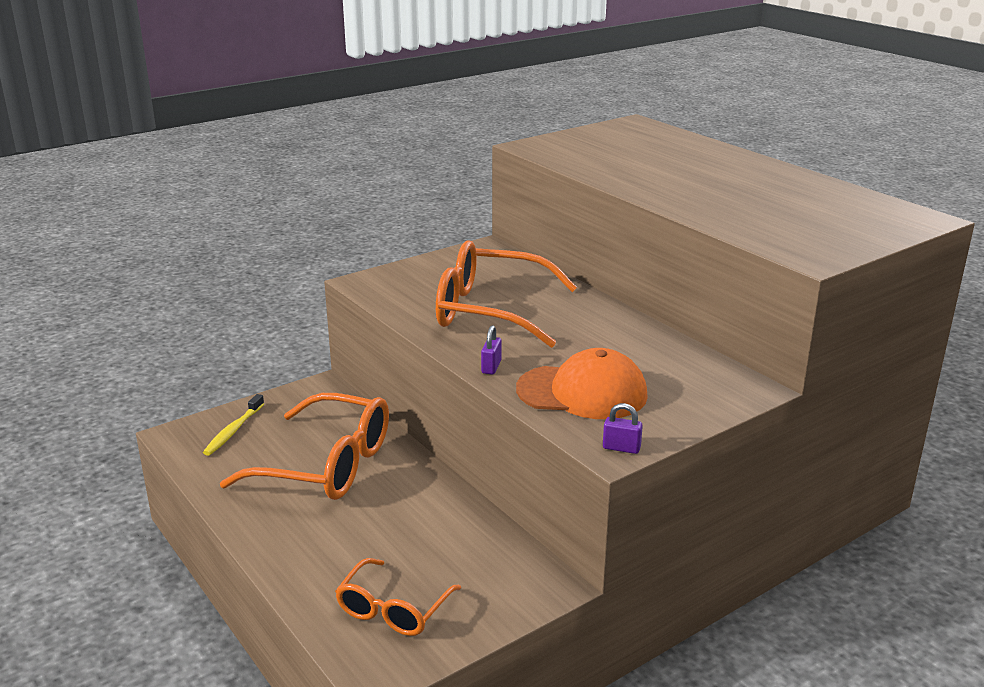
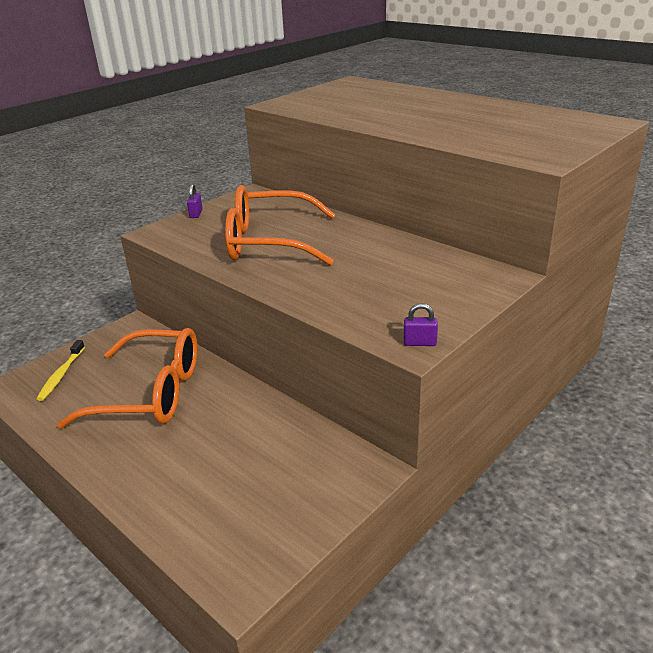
camera: 10 degrees left, 5 degrees up
orange glasses [335,558,461,636] -> none
purple padlock [481,325,502,374] -> purple padlock moved to [187,184,203,218]
orange cap [516,348,648,419] -> none

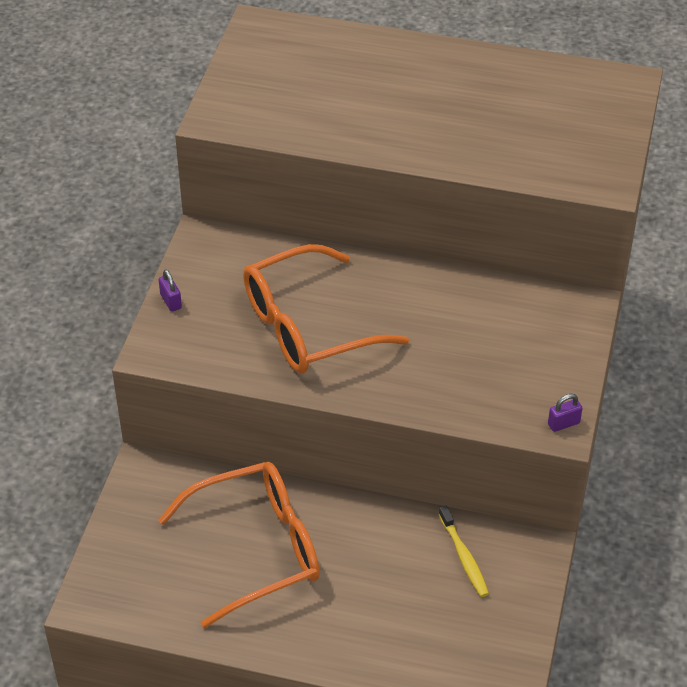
camera: 30 degrees left, 15 degrees up
yellow toothbrush [36,340,85,401] -> yellow toothbrush moved to [439,506,489,597]

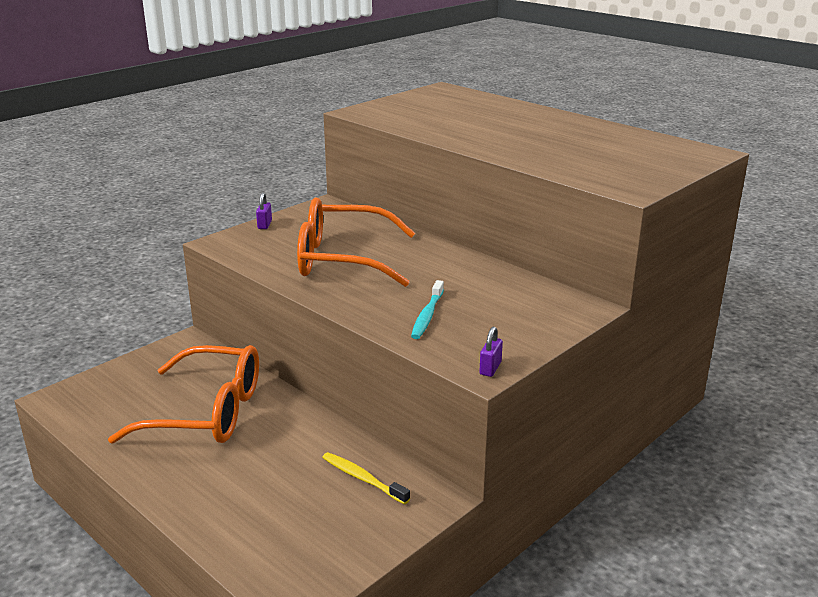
camera: 30 degrees right, 20 degrees down
yellow toothbrush [439,506,489,597] -> yellow toothbrush turned 120 degrees clockwise [322,452,410,504]
purple padlock [548,394,583,432] -> purple padlock turned 75 degrees counterclockwise [479,327,503,377]
none -> turquoise toothbrush [411,280,444,339]

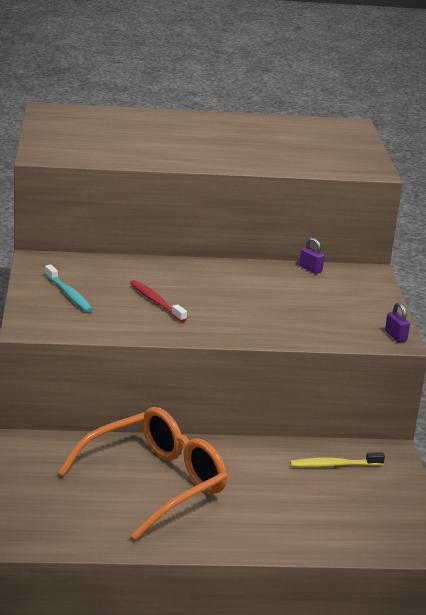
camera: 50 degrees left, 0 degrees up
purple padlock [256,192,272,229] -> purple padlock moved to [299,237,324,274]
orange glasses [297,198,415,287] -> red toothbrush [130,280,187,322]
turquoise toothbrush [411,280,444,339] -> turquoise toothbrush moved to [45,264,93,312]

